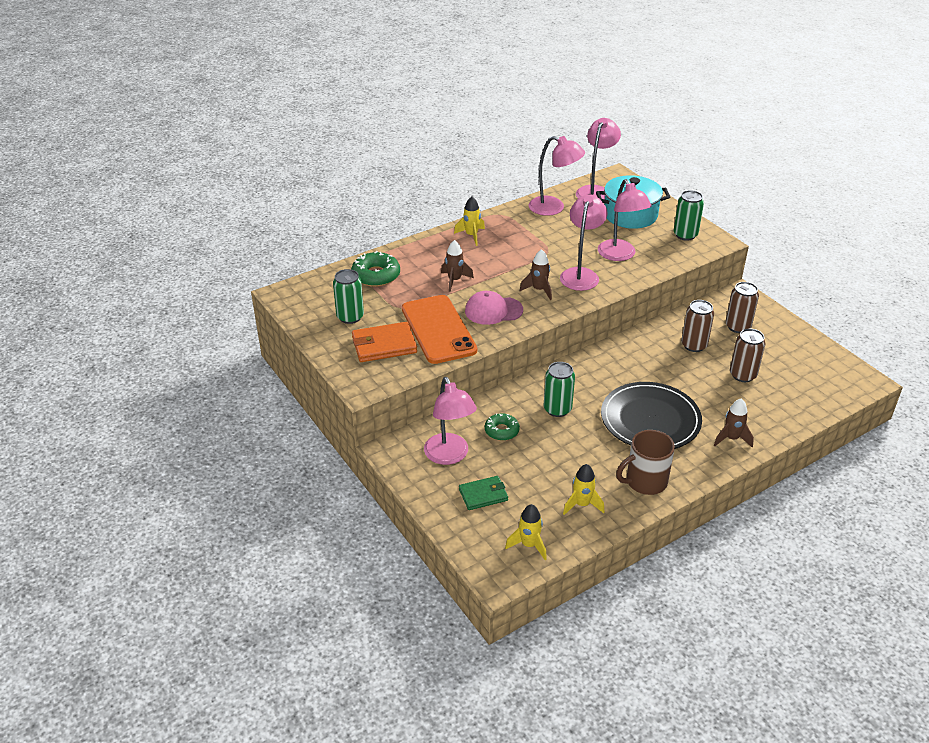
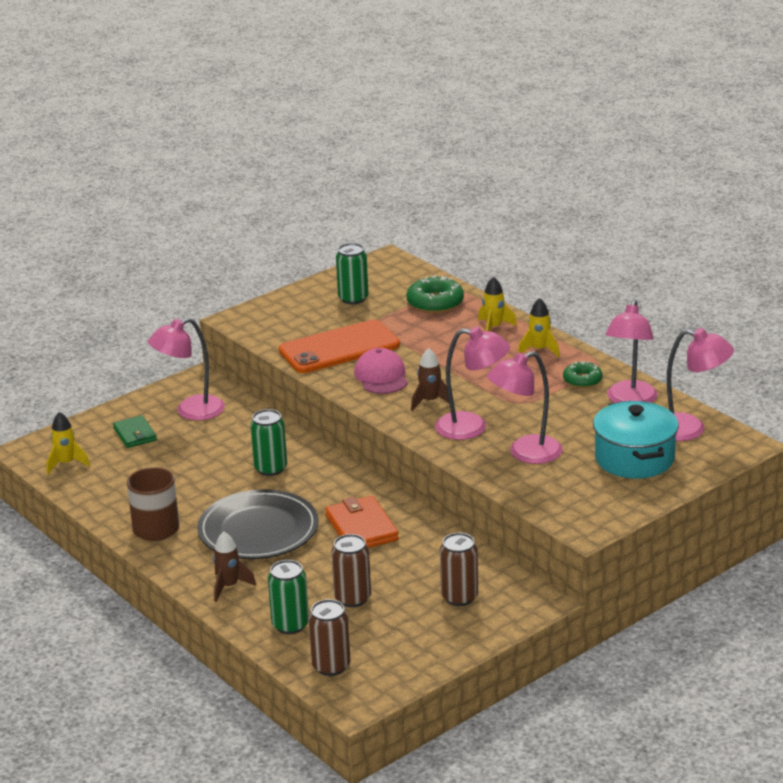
camera: 85 degrees right, 10 degrees down
orange wallet [352,322,417,362] -> orange wallet moved to [325,496,399,548]
brown rocket [441,240,474,292] -> none
green donut [485,413,520,441] -> green donut moved to [563,361,603,388]
yellow rocket [563,464,604,515] -> yellow rocket moved to [478,276,517,331]
green can [674,190,704,241] -> green can moved to [268,560,309,634]
brown can [681,300,714,352] -> brown can moved to [308,599,350,676]

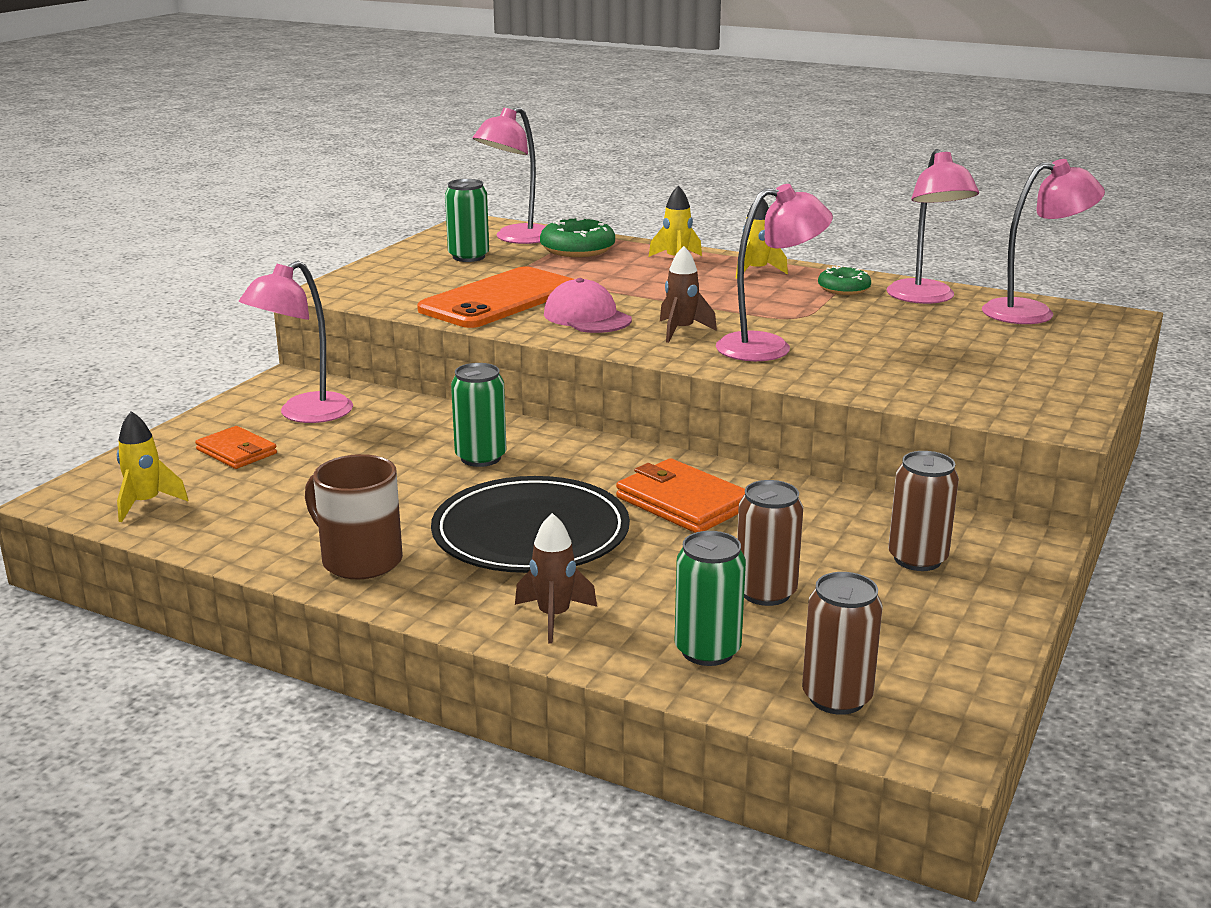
camera: 25 degrees left, 5 degrees down
green wallet [113,415,157,448] -> orange wallet [195,426,277,469]
pink lamp [487,351,563,464] -> pink lamp moved to [472,107,546,244]
turquoise pot [593,401,679,479] -> none

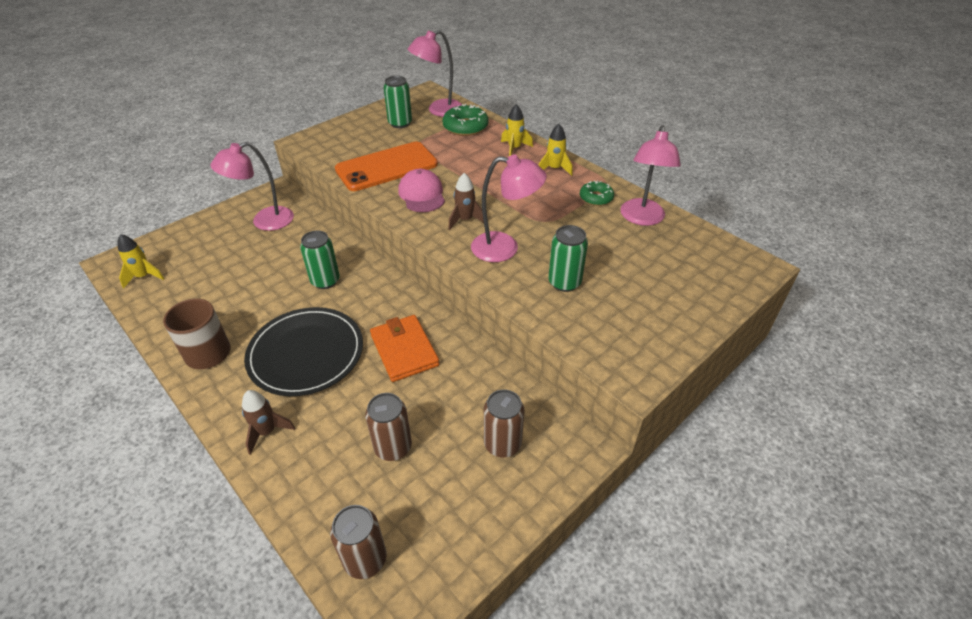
camera: 20 degrees right, 20 degrees up
orange wallet [195,426,277,469] -> none
green can [675,531,746,666] -> green can moved to [548,225,588,292]
pink lamp [982,159,1105,324] -> none

